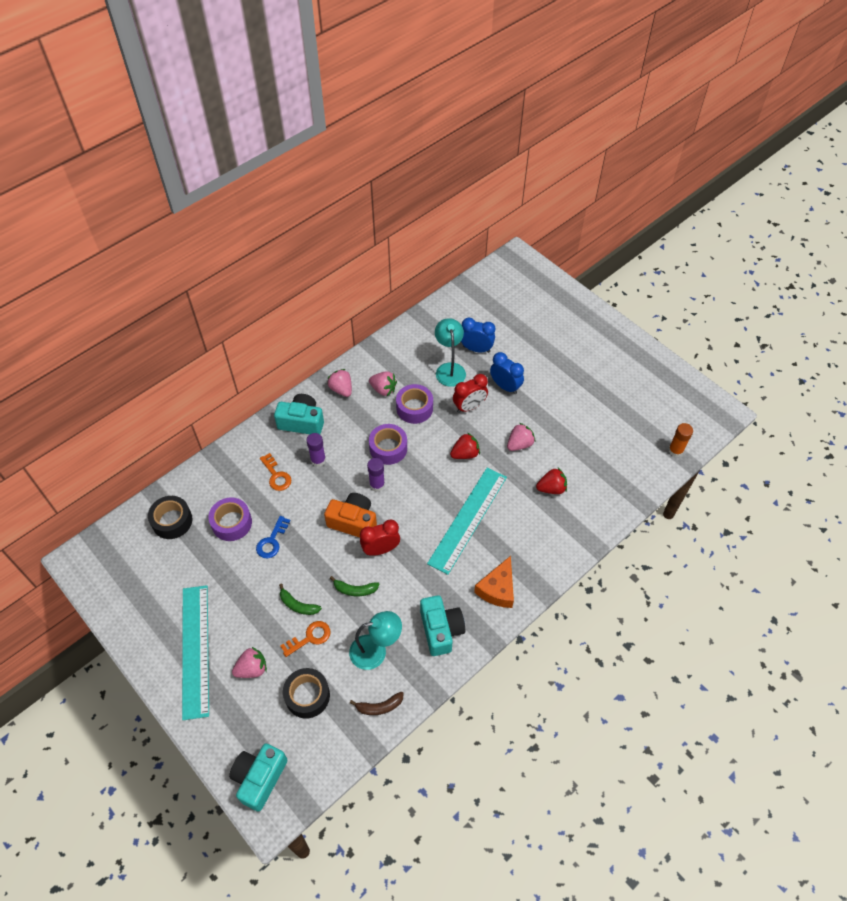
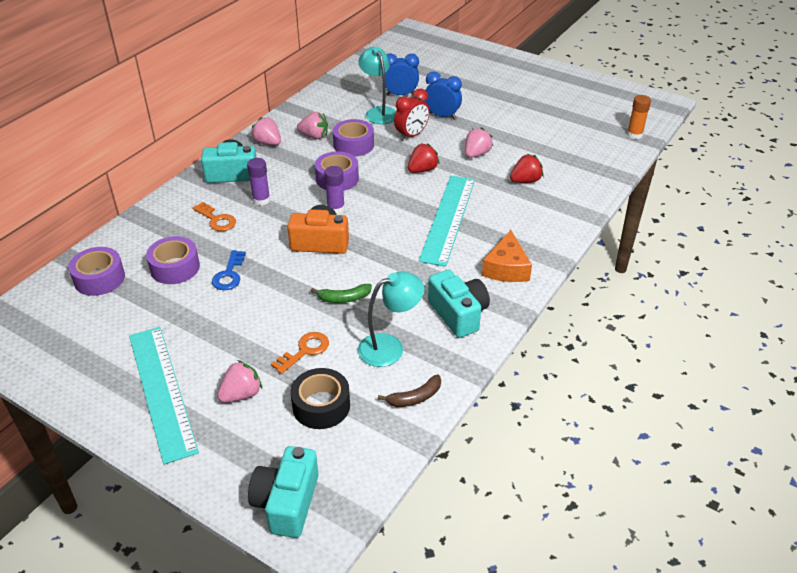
camera: 15 degrees left, 15 degrees down
black tape [148,496,193,539] -> purple tape [68,247,125,296]
green banana [279,584,322,615] -> none
red clock [360,520,400,556] -> none

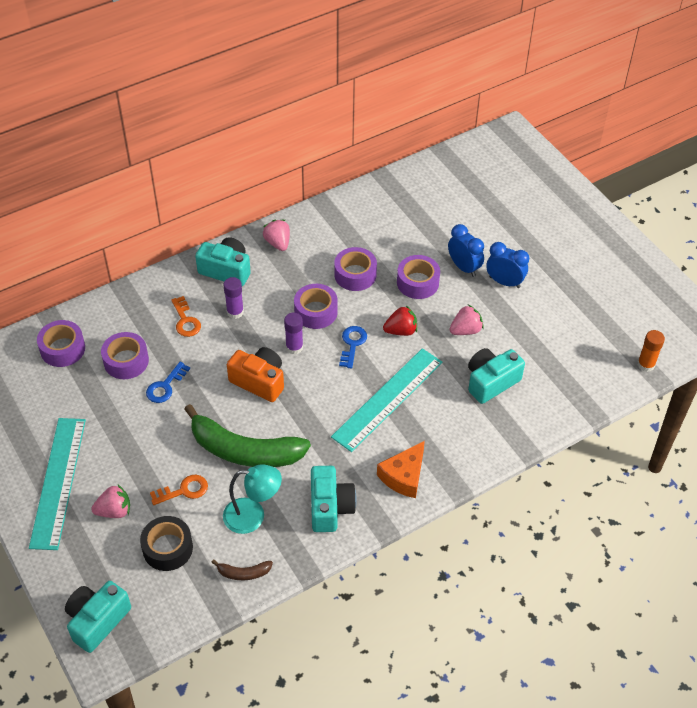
camera: 25 degrees right, 10 degrees up
pink strawberry [297,112,328,139] -> none
green banana [311,284,372,303] -> green banana [184,404,311,467], size x2.37
turquoise lamp [359,47,396,124] -> none
blue clock [385,53,419,95] -> blue clock moved to [486,242,529,288]
red clock [394,88,430,141] -> purple tape [397,255,440,299]
red strawberry [510,154,544,183] -> turquoise camera [468,348,525,404]
none -> blue key [339,326,367,369]

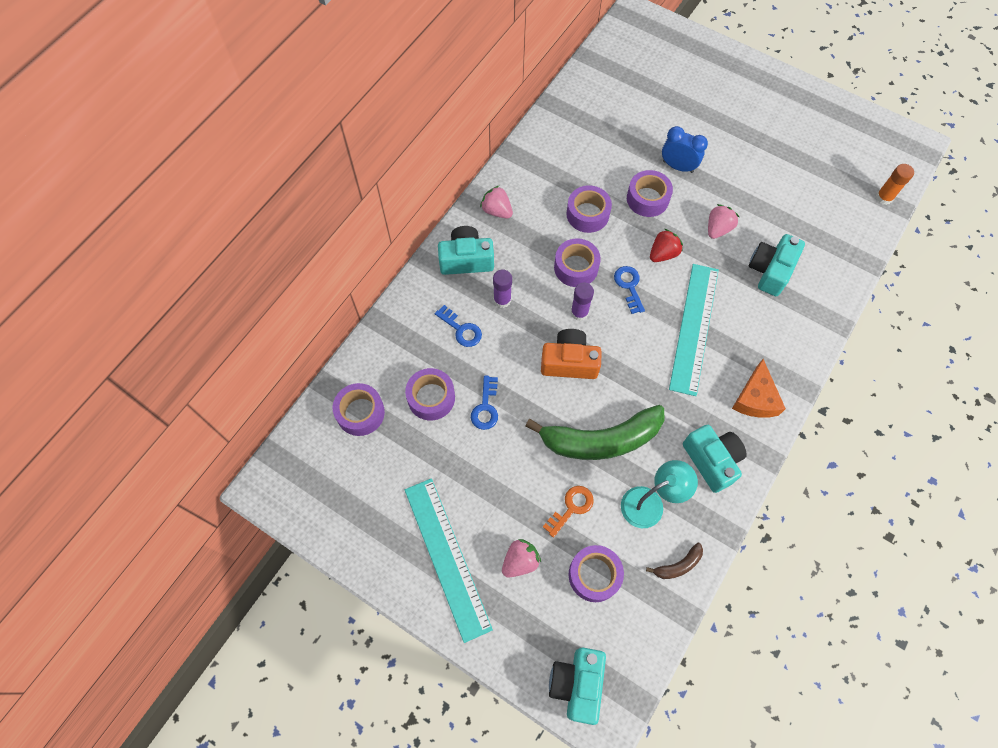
camera: 25 degrees left, 15 degrees up
black tape [140,516,193,571] -> purple tape [569,545,624,602]
orange key [171,296,201,337] -> blue key [435,305,482,347]
blue clock [486,242,529,288] -> none

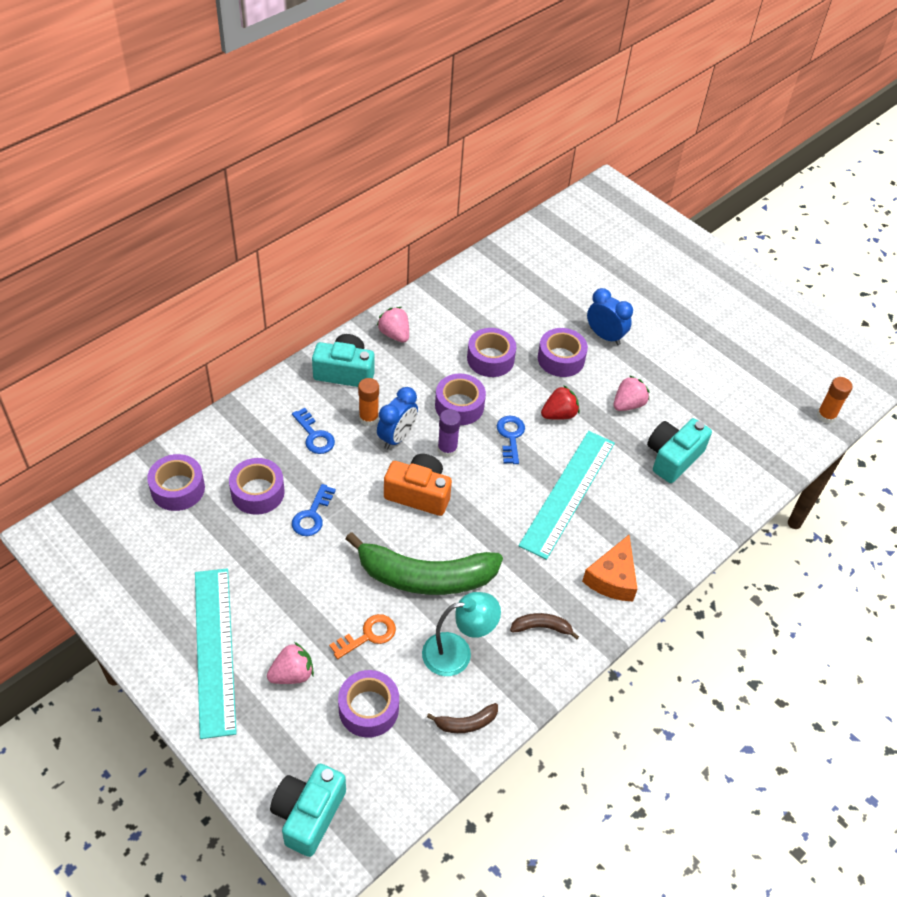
camera: 10 degrees right, 15 degrees down
purple glue stick [493,269,512,308] -> orange glue stick [358,378,379,426]
turquoise camera [683,425,747,493] -> brown banana [510,613,579,640]
none -> blue clock [377,387,418,449]

